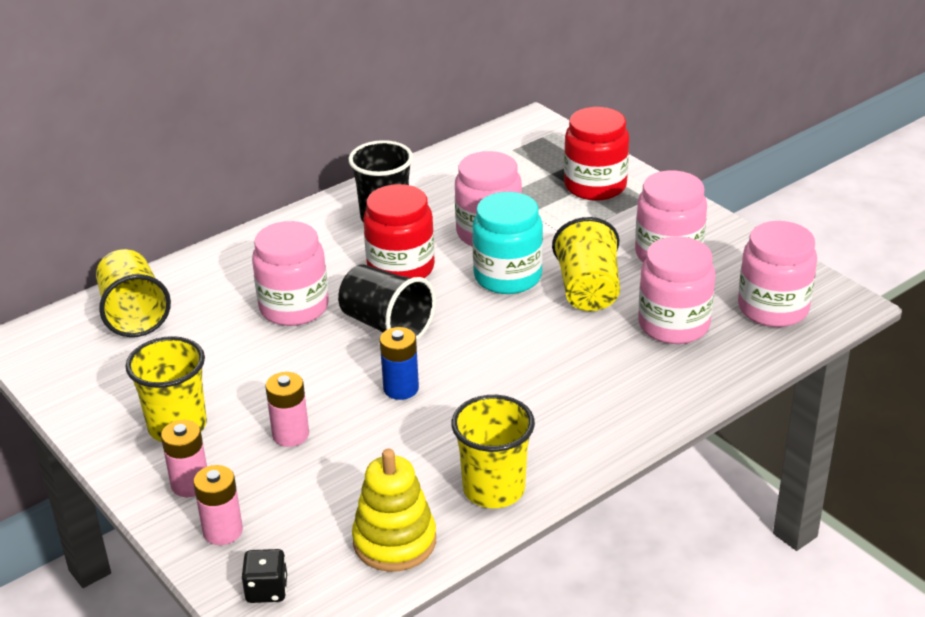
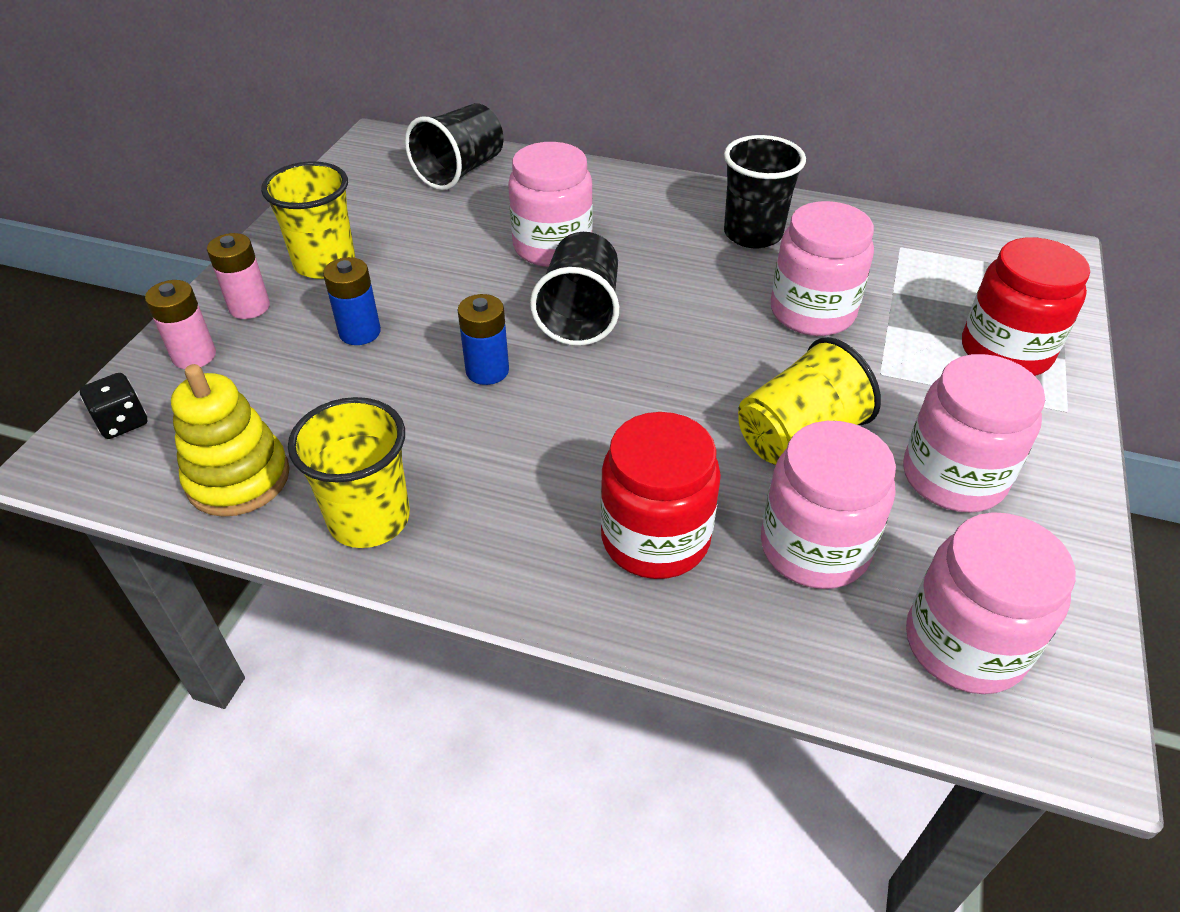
camera: 55 degrees right, 10 degrees up
yellow cup [96,249,171,337] -> black cup [405,103,503,190]
pink battery [265,372,309,447] -> blue battery [323,257,381,345]
red jar [363,184,435,278] -> red jar moved to [600,412,721,579]
turquoise jar [472,192,543,294] -> none

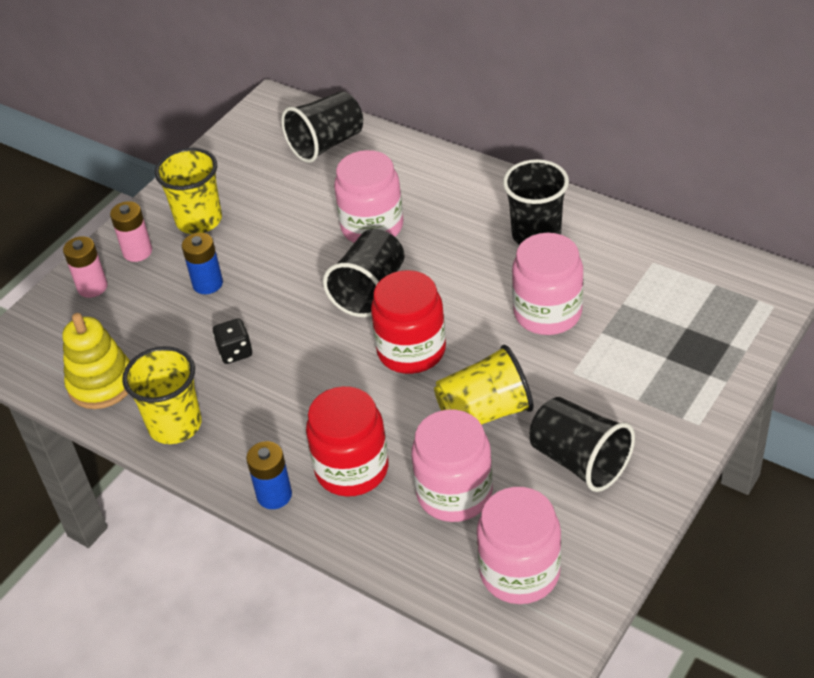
camera: 20 degrees right, 0 degrees up
black dice [80,373,147,439] -> black dice moved to [213,318,252,364]
blue battery [458,294,509,385] -> blue battery moved to [246,441,292,509]
pink jar [903,354,1045,513] -> black cup [530,397,635,492]
red jar [962,237,1090,376] -> red jar moved to [371,270,446,374]

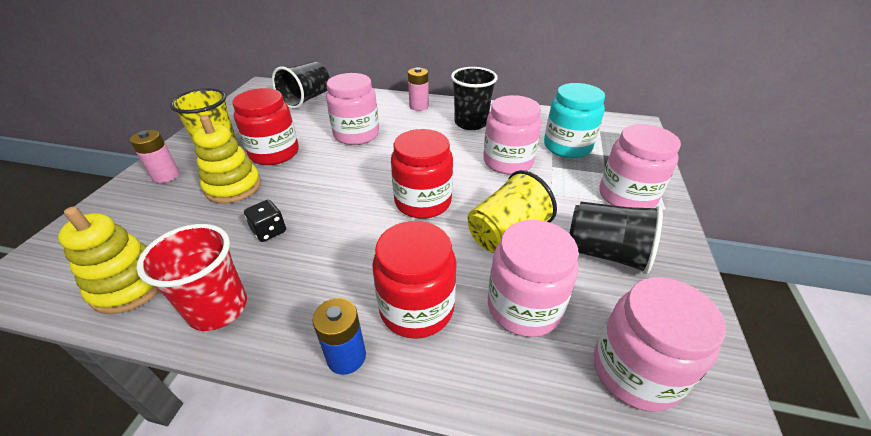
camera: 25 degrees left, 5 degrees down
pink battery [63,236,108,298] -> pink battery moved to [408,67,429,111]
yellow cup [122,346,202,444] -> red cup [136,224,247,331]
blue battery [182,233,223,294] -> yellow stacking toy [193,115,261,204]
black cup [323,229,404,317] -> none
none -> red jar [232,88,299,165]
none -> turquoise jar [544,83,605,158]
none -> pink jar [599,124,681,208]

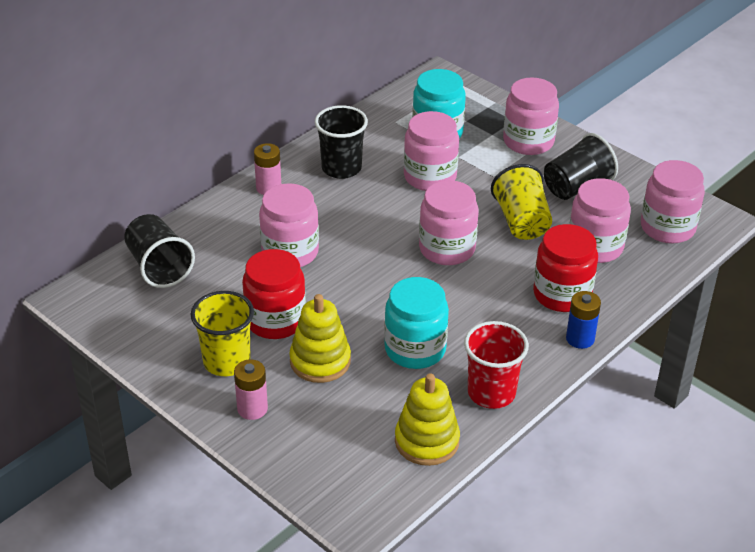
camera: 60 degrees left, 0 degrees up
black dice [244,200,286,242] -> turquoise jar [384,277,449,369]
red jar [391,129,453,219] -> pink jar [419,180,479,265]

